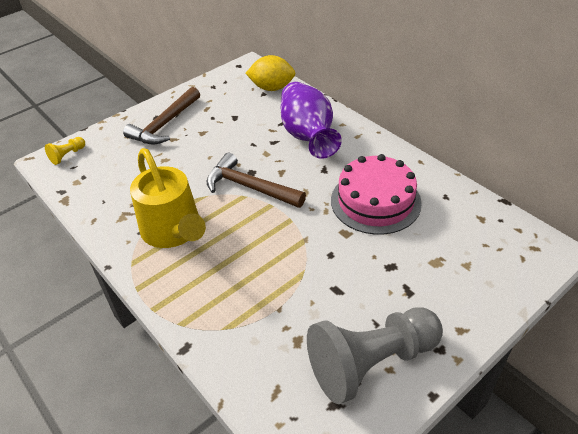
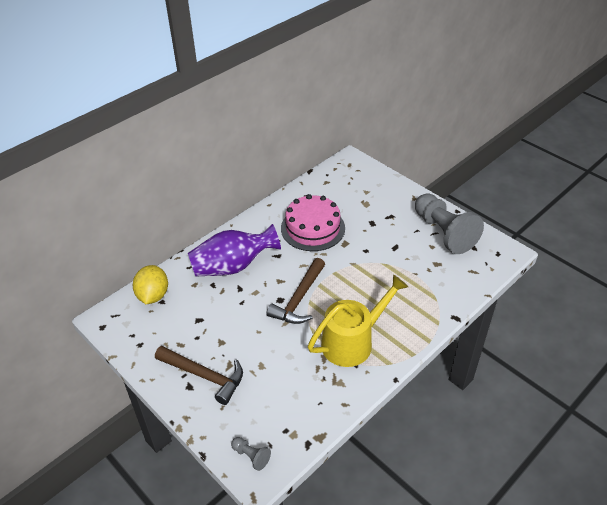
camera: 95 degrees left, 0 degrees up
yellow pawn [45,137,85,165] -> grey pawn [231,437,271,471]

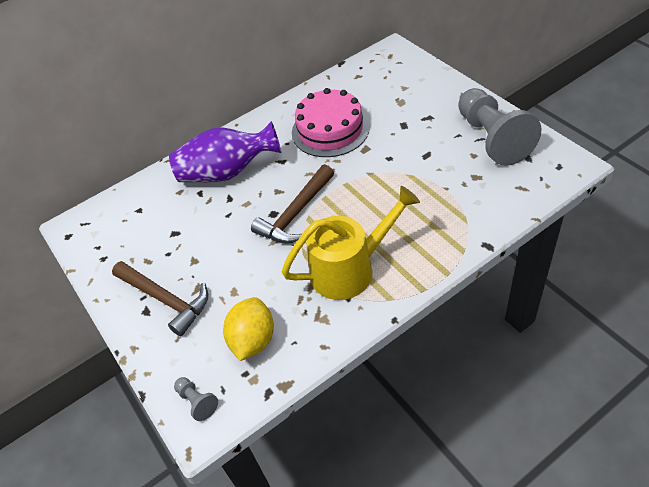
camera: 15 degrees right, 5 degrees up
yellow lemon [133,265,168,304] -> yellow lemon moved to [223,297,274,361]

